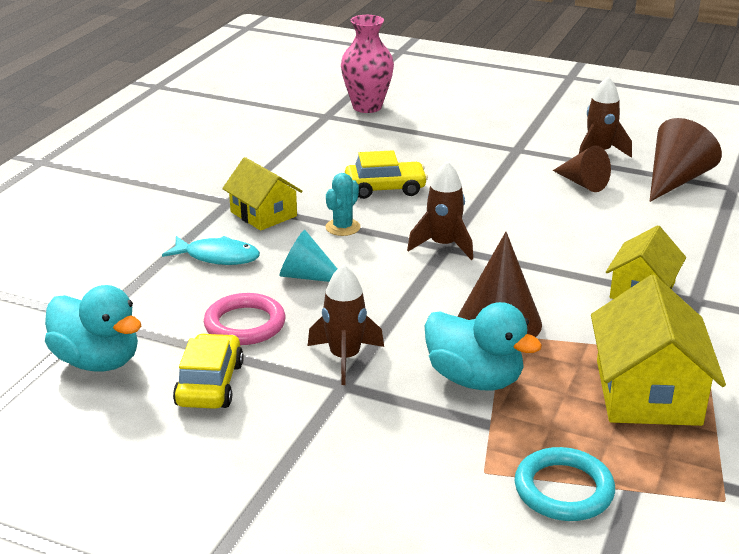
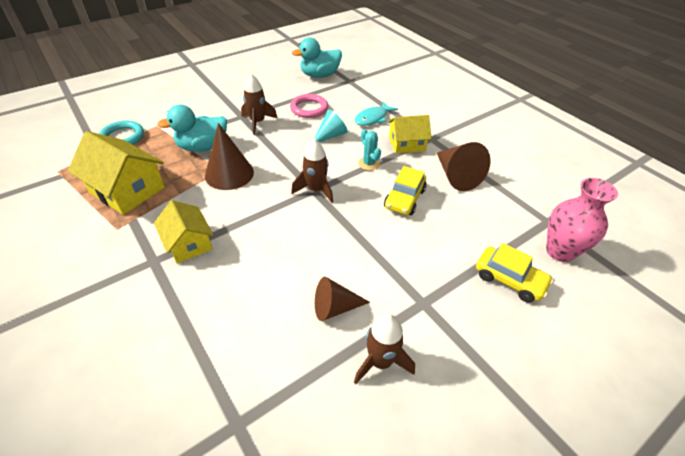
camera: 120 degrees right, 15 degrees up
yellow car [173,333,244,409] -> yellow car moved to [476,243,553,303]
brown cone [649,118,722,202] -> brown cone moved to [437,142,491,191]

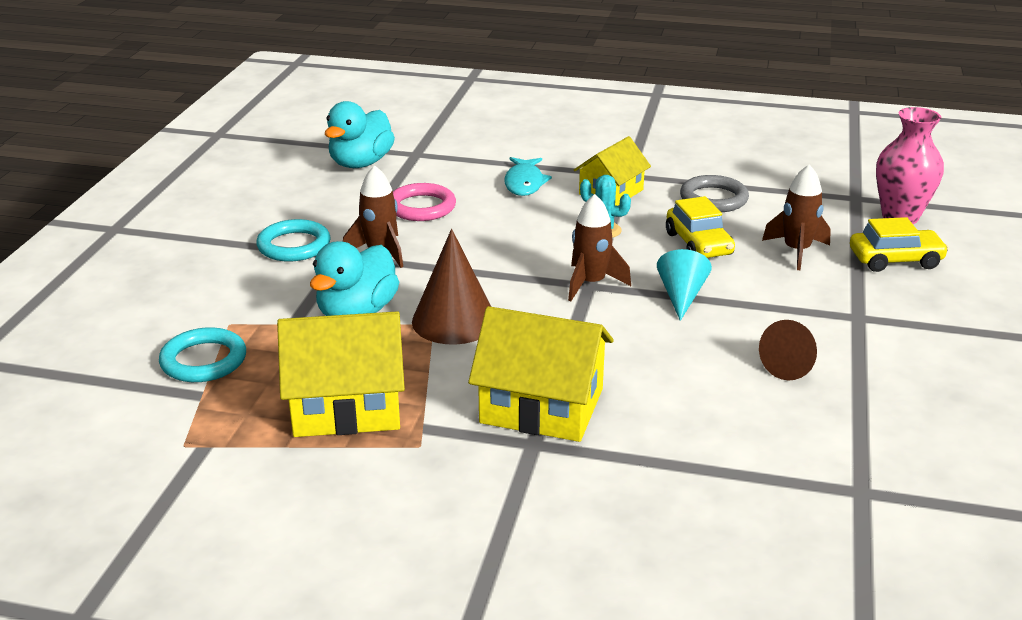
camera: 40 degrees left, 15 degrees down
yellow house [154,200,213,264] -> yellow house [468,306,614,442], size x1.55
turquoise cone [314,110,347,142] -> turquoise cone moved to [657,249,712,321]
brown rocket [354,314,415,384] -> brown rocket moved to [762,164,831,270]
brown cone [437,142,491,191] -> grey ring [680,175,749,212]
none -> turquoise ring [256,219,331,261]

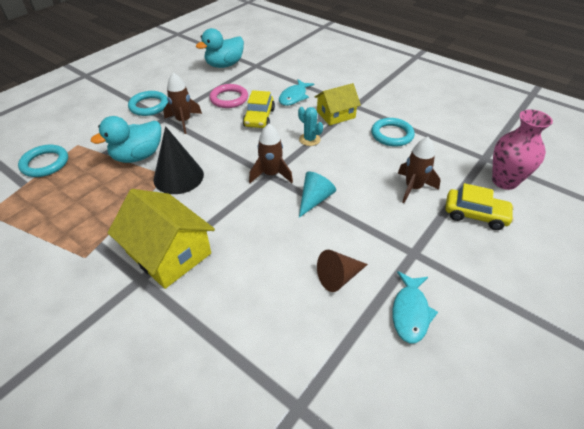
camera: 25 degrees right, 15 degrees up
yellow house [277,311,405,437] -> none
brown cone [412,229,491,345] -> black cone [154,126,204,194]
yellow car [666,196,735,258] -> yellow car moved to [243,90,275,128]
grey ring [680,175,749,212] -> turquoise ring [371,118,415,147]
none -> turquoise fish [392,271,438,344]

